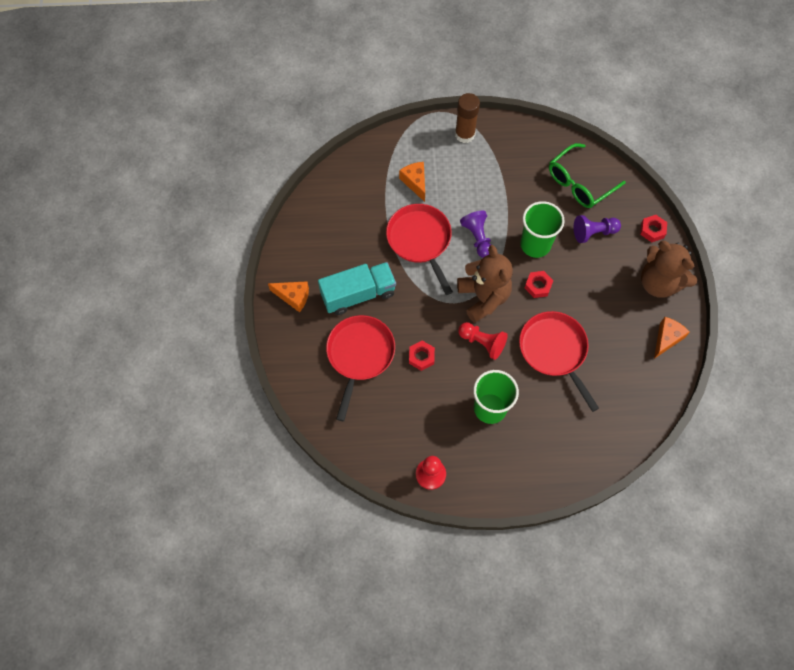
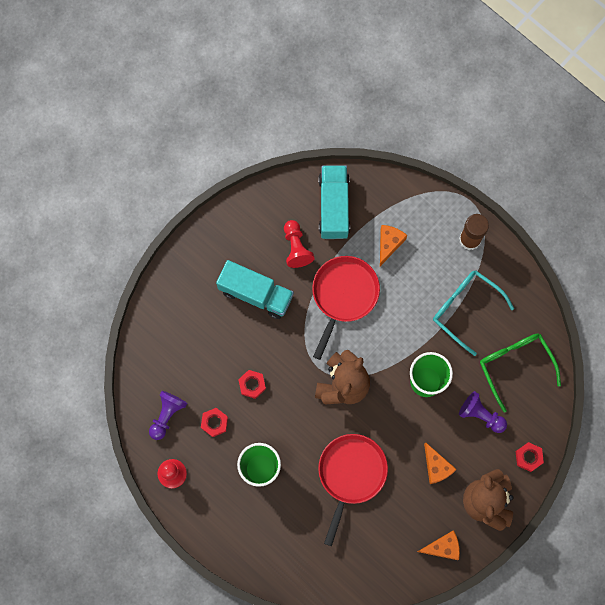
camera: 45 degrees right, 10 degrees up
orange cheese [268,281,309,312] -> orange cheese moved to [424,442,457,484]
red pan [326,315,395,421] -> none
red pawn [458,322,508,360] -> red pawn moved to [284,220,314,268]
purple pawn [460,210,491,258] -> purple pawn moved to [149,391,188,440]
red nut [525,271,553,298] -> red nut moved to [201,408,228,437]
green glasses [549,143,626,208] -> green glasses turned 60 degrees clockwise [480,333,561,412]
none -> turquoise truck [318,165,350,239]
none -> turquoise glasses [433,270,514,356]

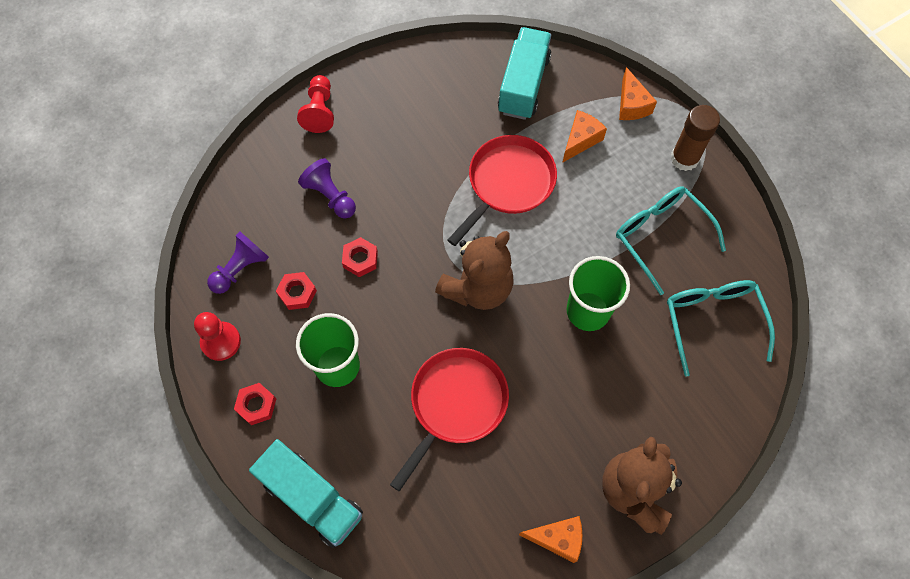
camera: 15 degrees right, 10 degrees down
turquoise truck [216,260,294,319] -> turquoise truck moved to [249,439,363,548]
red pawn [284,220,314,268] -> red pawn moved to [297,75,334,133]
orange cheese [424,442,457,484] -> orange cheese moved to [619,67,657,120]
purple pawn [459,391,507,433] -> purple pawn moved to [298,158,356,219]
green glasses [480,333,561,412] -> turquoise glasses [667,280,775,377]
red nut [516,442,544,472] -> red nut moved to [234,383,276,425]

